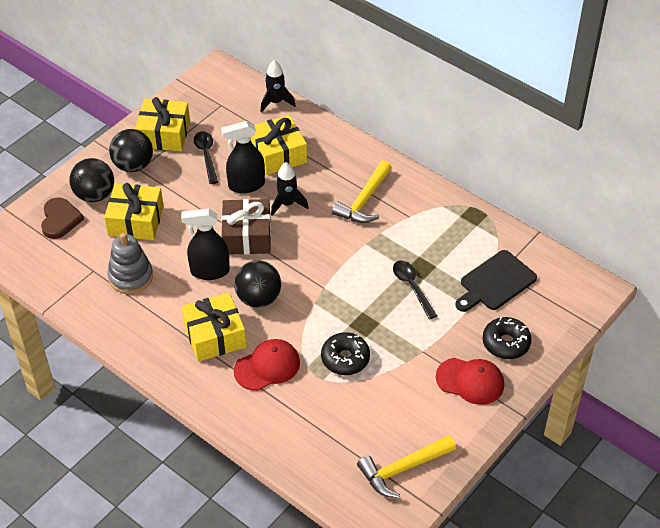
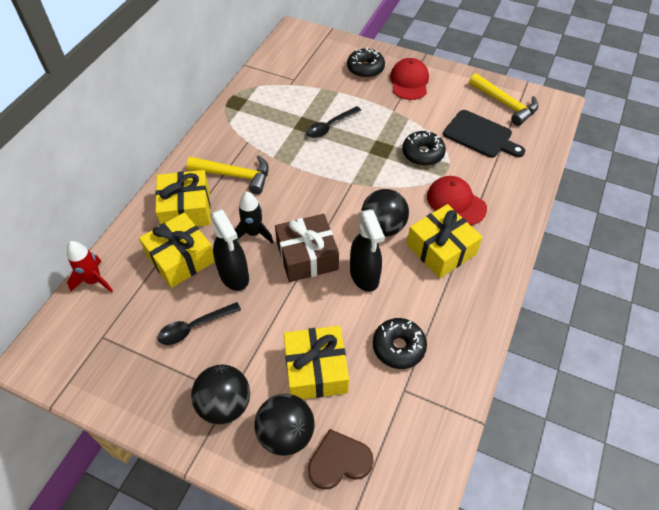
camera: 105 degrees left, 5 degrees up
grey stacking toy [107,233,153,294] -> black donut [373,318,427,369]
yellow gift [135,97,190,151] -> yellow gift moved to [155,170,211,227]
black rocket [260,60,296,113] -> red rocket [67,241,113,293]
black cutting board [455,250,537,312] -> black cutting board moved to [443,110,525,158]

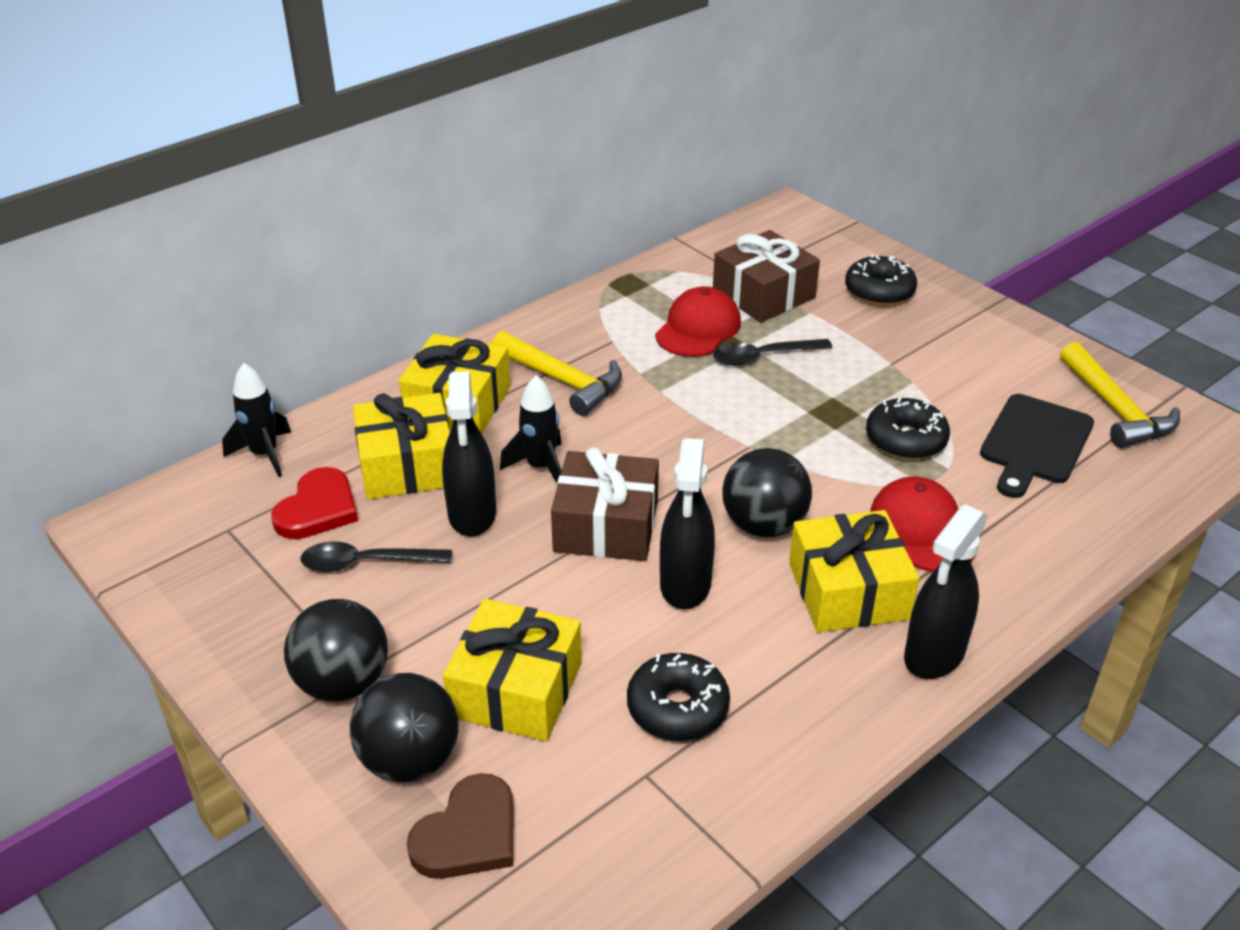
camera: 25 degrees right, 15 degrees down
red rocket [67,241,113,293] -> black rocket [222,363,291,477]
brown heart [308,429,374,490] -> brown heart turned 120 degrees clockwise [407,773,514,879]
red cap [390,58,429,100] -> red cap moved to [655,286,741,357]
black cutting board [443,110,525,158] -> black cutting board turned 60 degrees clockwise [980,394,1094,498]
none -> red heart [271,467,358,539]
none -> brown gift [713,230,820,323]
none -> black spray bottle [904,504,988,679]

